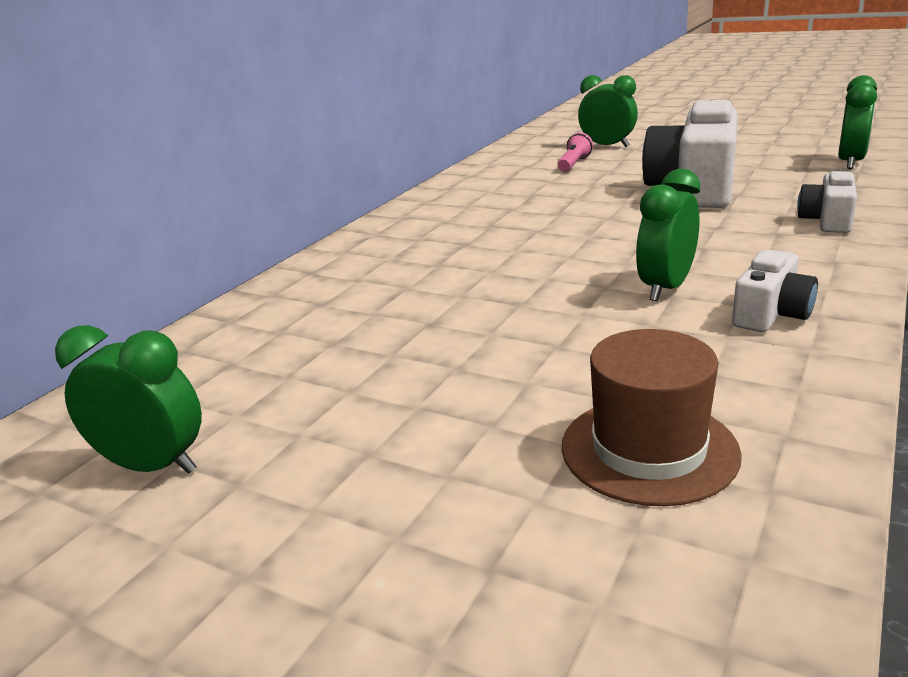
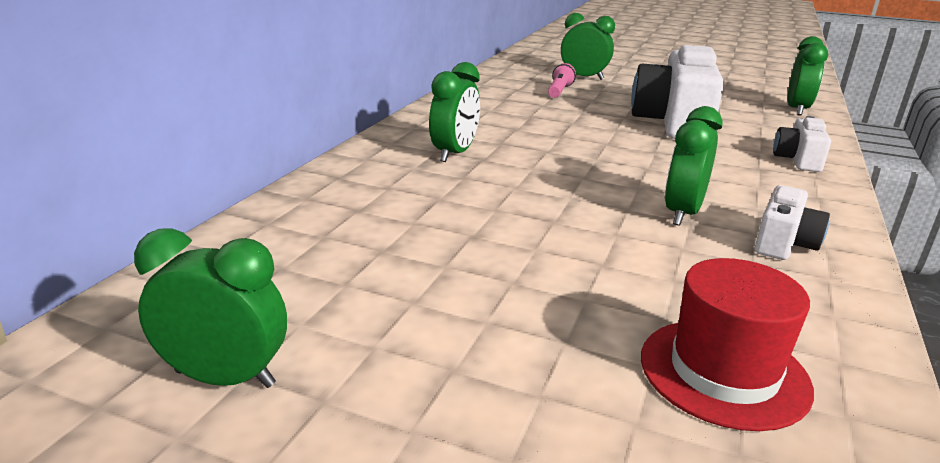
camera: 10 degrees left, 0 degrees up
brown hat [562,329,742,506] -> red hat [641,258,814,431]
none -> green clock [429,62,480,162]

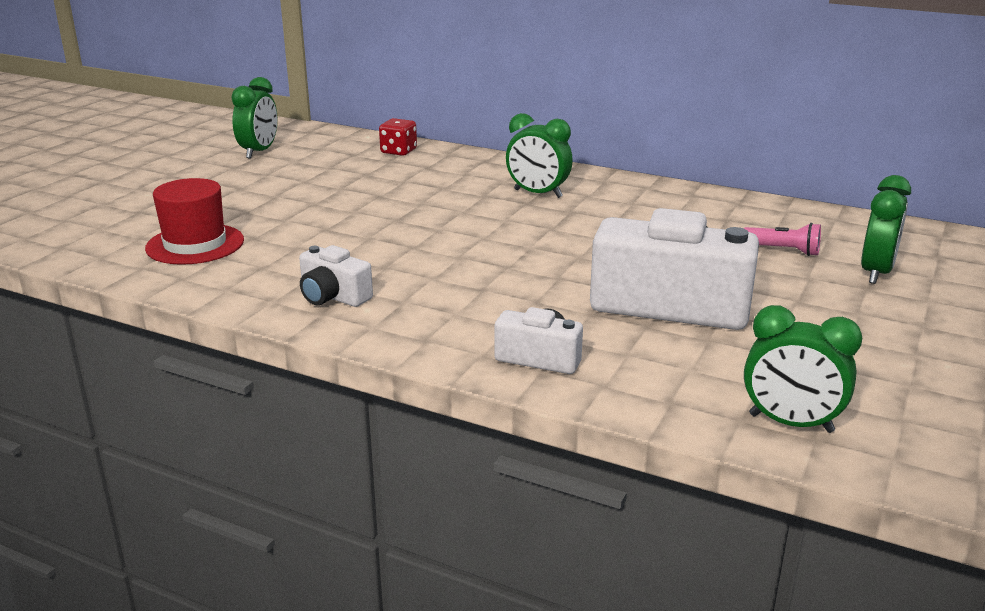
camera: 95 degrees right, 0 degrees up
green clock [665,106,723,226] -> none
none -> red dice [379,118,417,156]

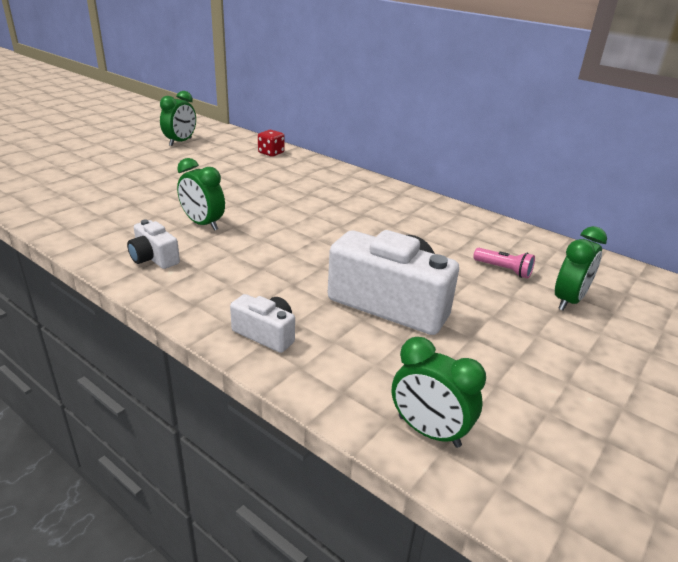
camera: 10 degrees right, 5 degrees up
red hat [145,178,244,265] -> none
green clock [506,113,573,198] -> green clock moved to [177,158,225,231]

